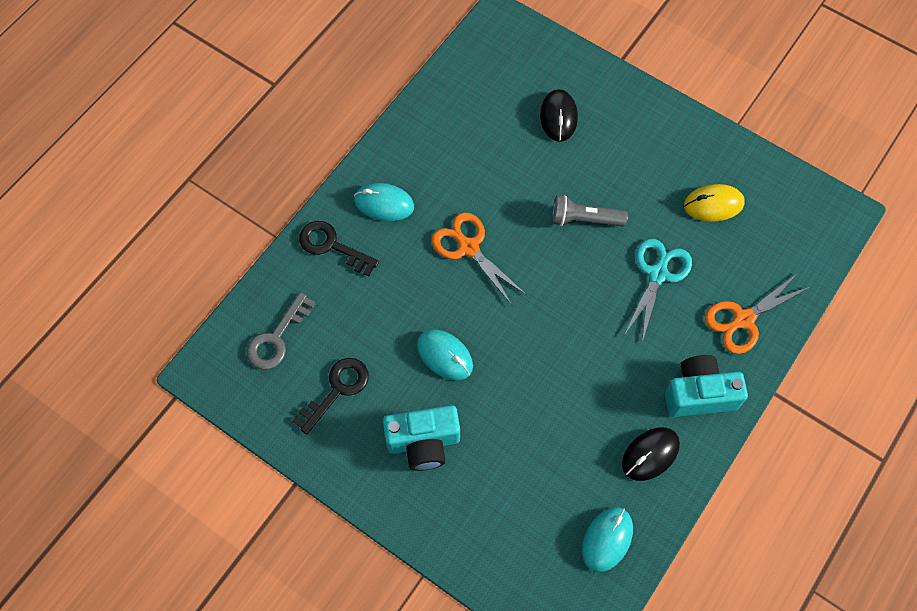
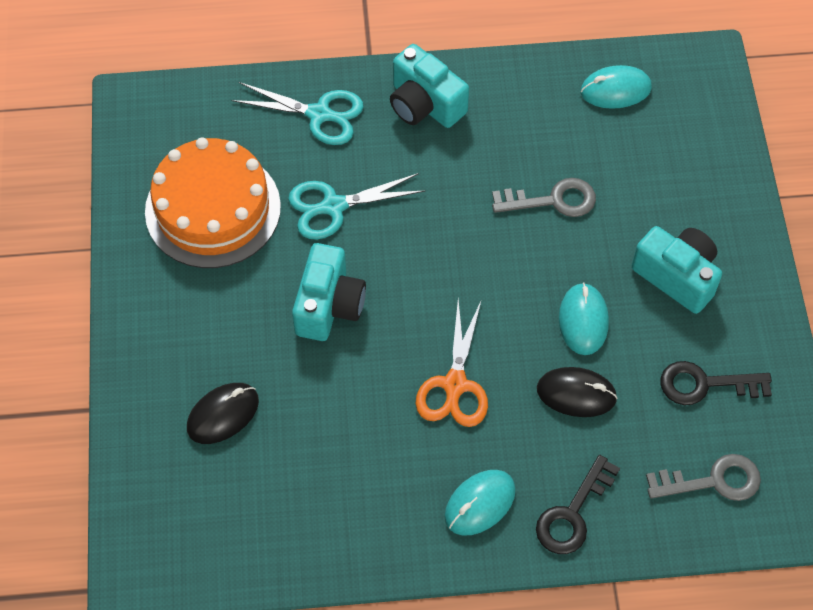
camera: 130 degrees left, 5 degrees down
black key [299,221,379,277] -> black key turned 45 degrees clockwise [536,455,620,554]
turquoise mouse [354,183,414,221] -> turquoise mouse turned 75 degrees clockwise [444,470,516,536]
grey flashlight [552,195,628,227] -> turquoise camera [292,243,366,341]
black mouse [622,427,680,481] -> black mouse moved to [537,367,618,417]
yellow mouse [684,184,745,222] -> orange cake [145,137,281,268]
orange scissors [705,272,812,354] -> turquoise scissors [232,82,364,145]
none -> grey key [492,178,596,217]

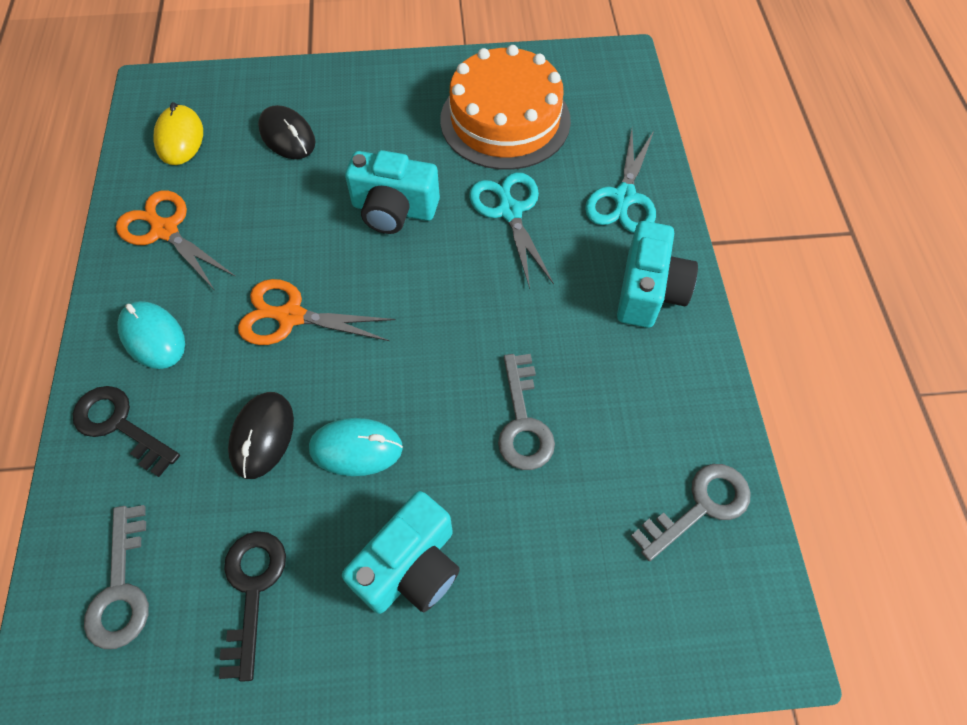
camera: 90 degrees right, 0 degrees up
turquoise camera [390,44,469,128] -> turquoise camera turned 150 degrees clockwise [617,221,698,328]
turquoise mouse [581,65,652,109] -> grey key [631,464,751,561]
none -> orange scissors [116,190,236,289]
none -> yellow mouse [153,102,203,165]

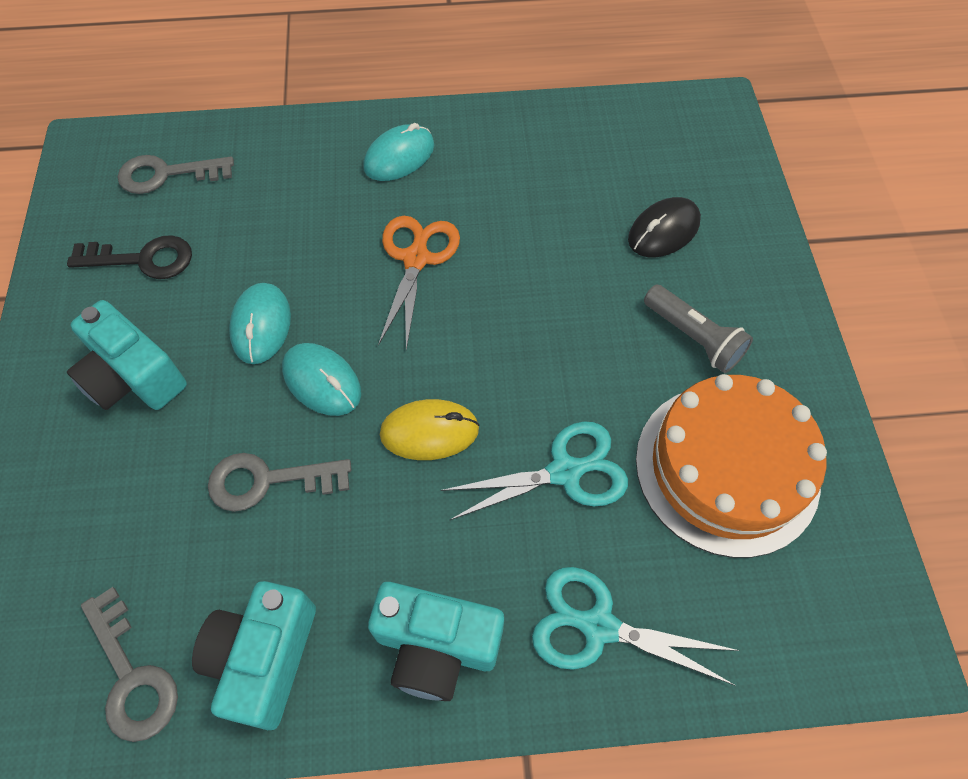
camera: 90 degrees right, 0 degrees up
black key [73,386,180,477] -> none
orange scissors [116,190,236,289] -> none
yellow mouse [153,102,203,165] -> yellow mouse moved to [380,399,479,460]
black mouse [228,392,294,479] -> none
turquoise camera [345,150,440,234] -> turquoise camera moved to [192,581,316,730]
none -> turquoise mouse [282,343,361,416]
none -> grey flashlight [644,285,753,373]

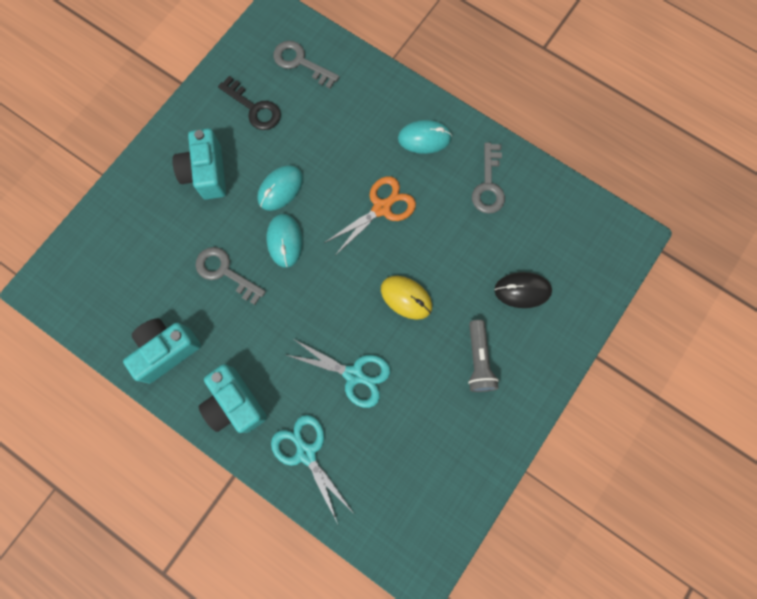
camera: 40 degrees right, 15 degrees up
grey key [81,587,178,742] -> grey key moved to [472,142,505,214]
yellow mouse [380,399,479,460] -> yellow mouse moved to [381,276,432,320]
orange cake [636,374,827,558] -> none

